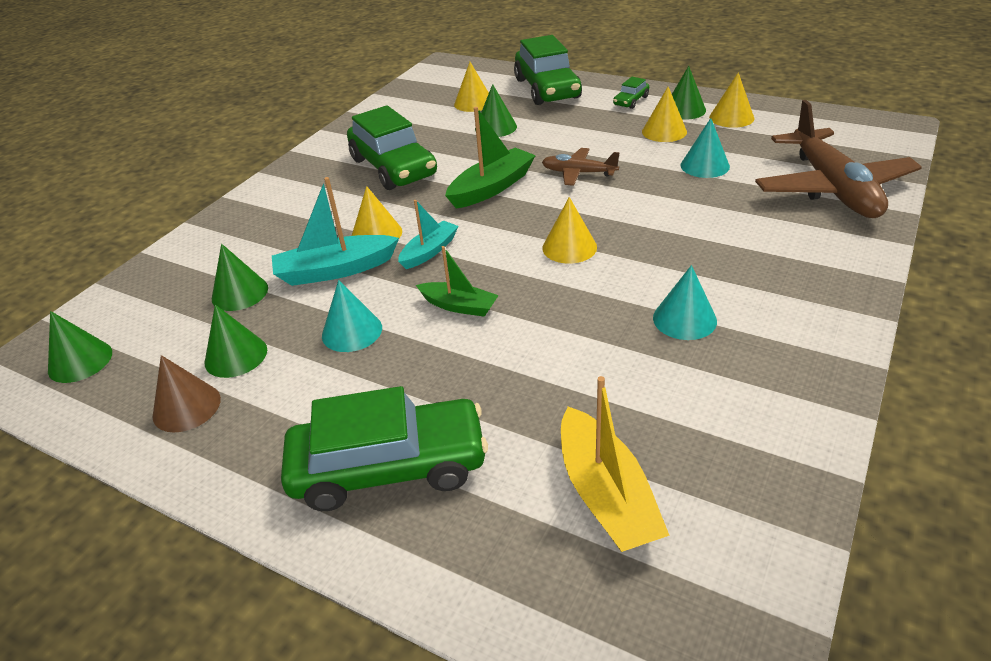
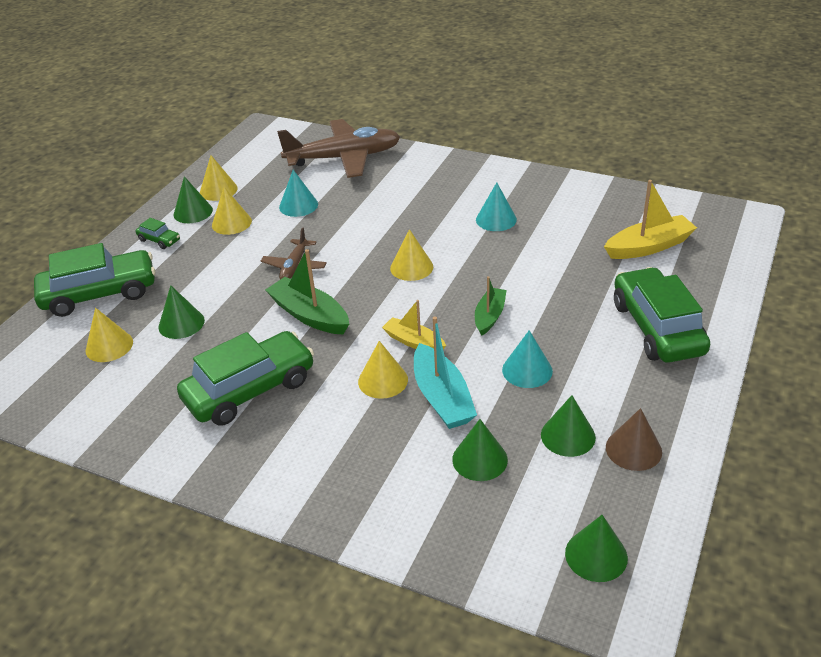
camera: 95 degrees left, 0 degrees up
turquoise boat [398,200,459,269] -> yellow boat [382,300,446,349]

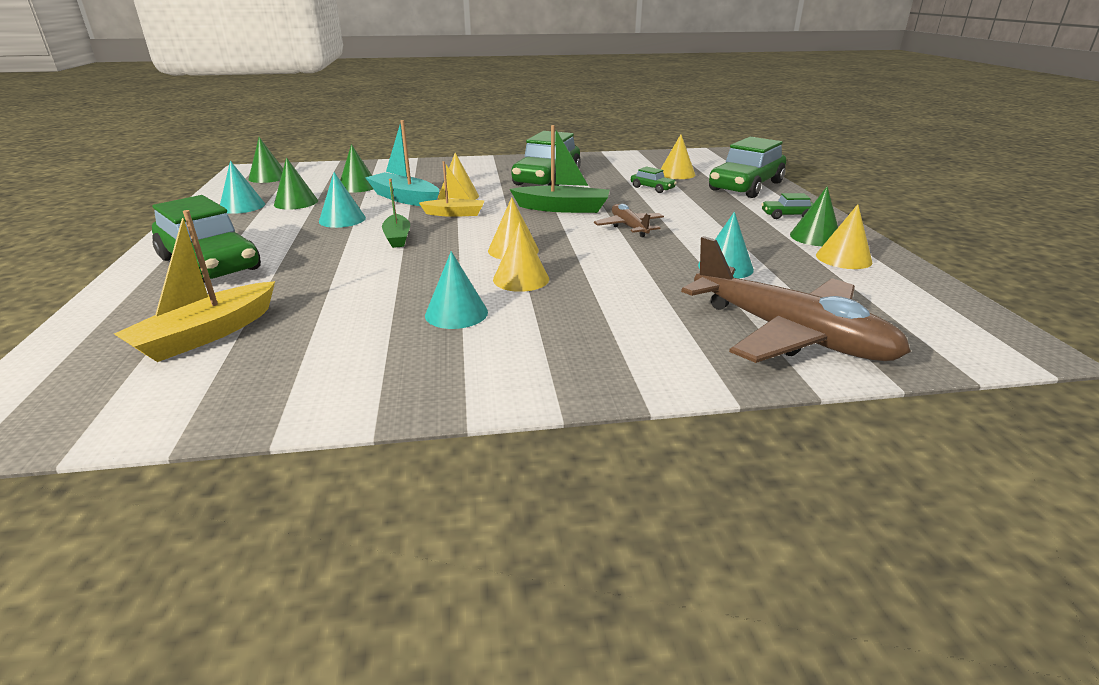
camera: 145 degrees right, 10 degrees down
green cone [159,285,205,339] -> green car [631,166,677,193]
yellow cone [212,187,252,235] -> yellow cone moved to [493,222,549,292]
brown plane [277,119,400,178] -> brown plane turned 90 degrees counterclockwise [681,236,911,363]
brown cone [606,408,662,471] -> turquoise cone [220,161,265,214]

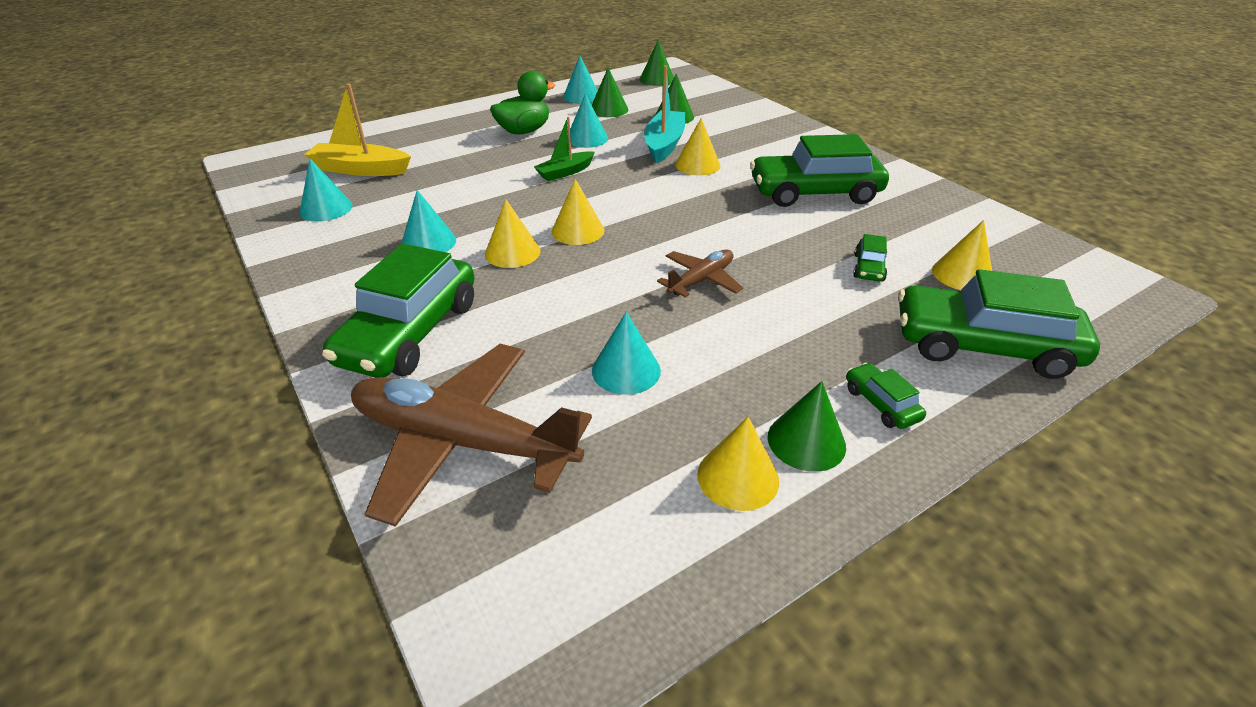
camera: 65 degrees right, 10 degrees up
green car [152,195,261,283] -> green car moved to [322,243,475,378]
yellow boat [419,161,485,217] -> none
green boat [510,125,610,213] -> none
brown plane [681,236,911,363] -> brown plane turned 90 degrees clockwise [351,344,592,527]
none -> turquoise cone [300,159,352,222]
none -> green duck [490,71,555,134]

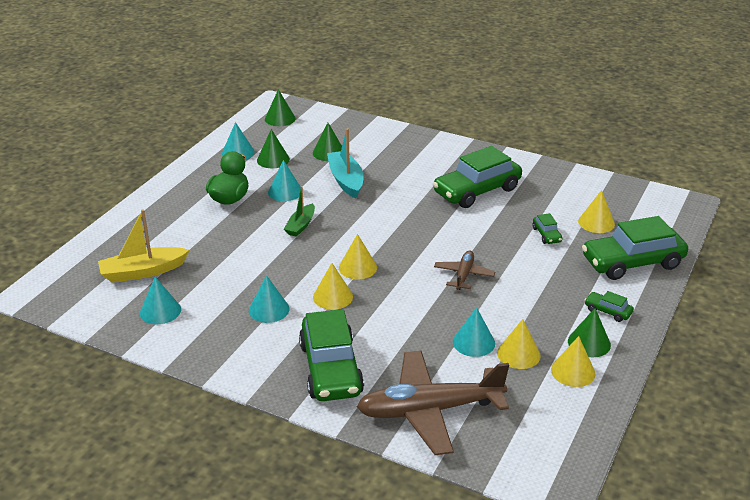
camera: 30 degrees left, 5 degrees down
yellow cone [675,118,720,176] -> yellow cone moved to [497,319,541,369]

